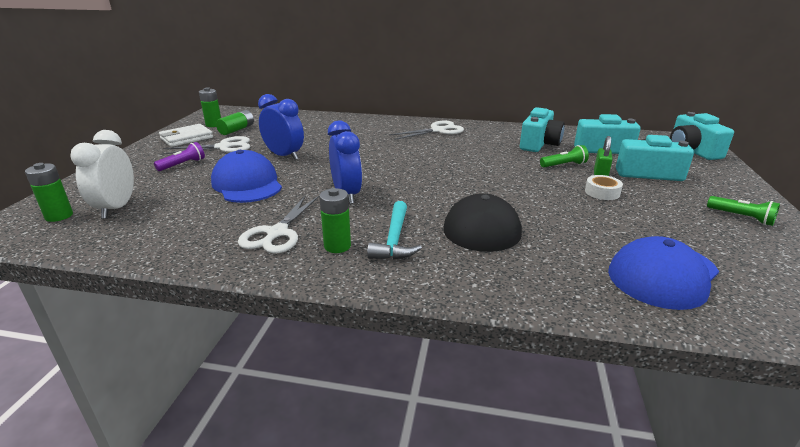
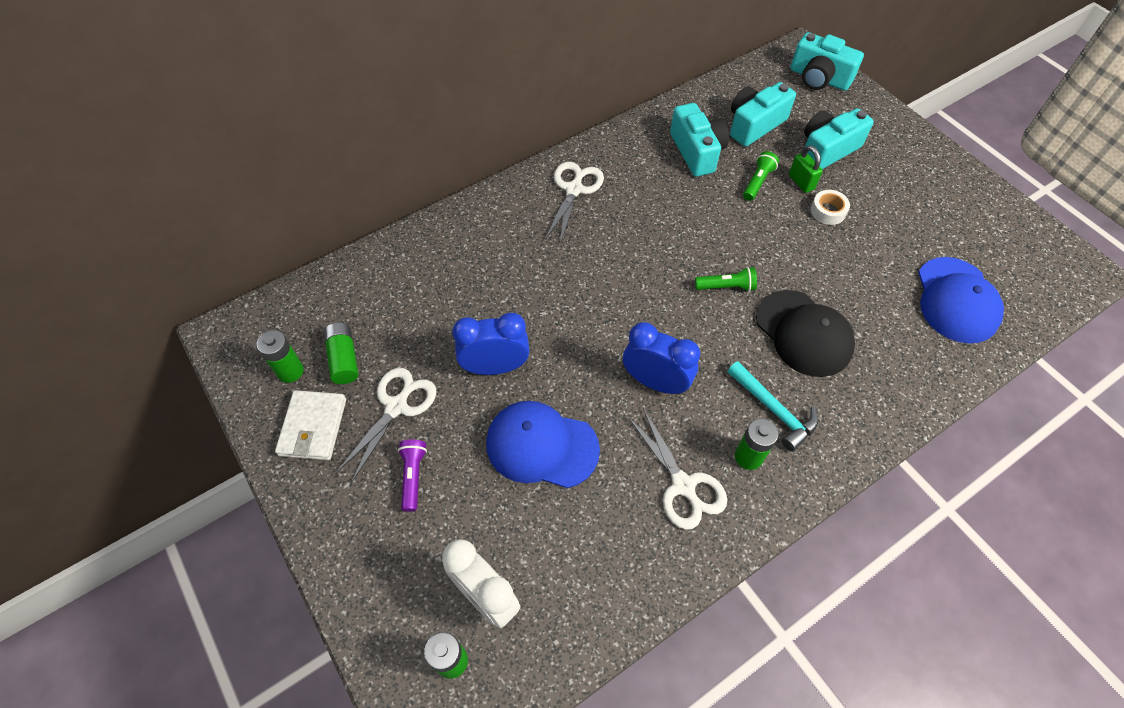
camera: 45 degrees left, 30 degrees up
green flashlight [707,196,780,226] -> green flashlight moved to [695,267,757,292]

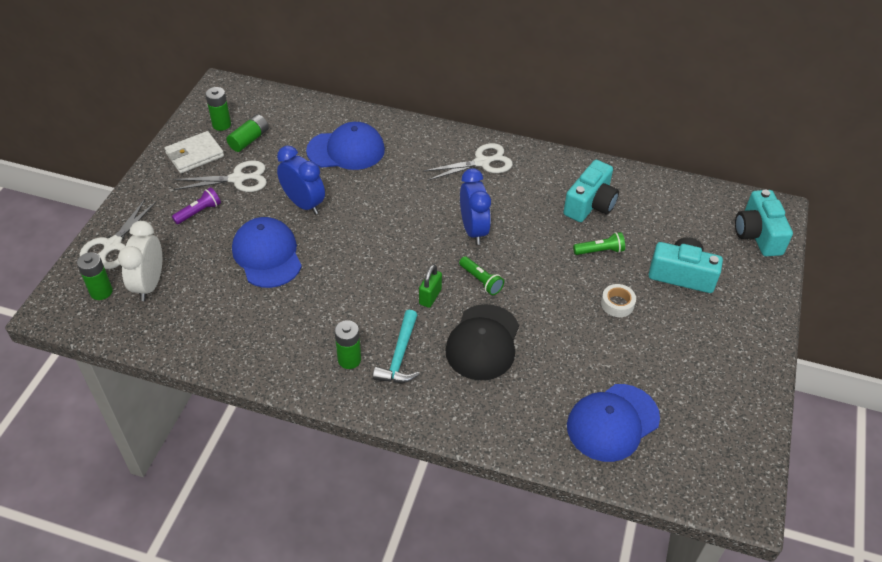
camera: 50 degrees right, 10 degrees down
blue clock [623,322,700,394] -> blue clock moved to [460,168,491,245]
white scissors [627,408,727,530] -> white scissors moved to [79,199,156,269]
turquoise camera [730,82,796,147] -> none
green padlock [789,145,823,193] -> green padlock moved to [419,264,442,308]
none -> blue cap [306,122,385,170]

